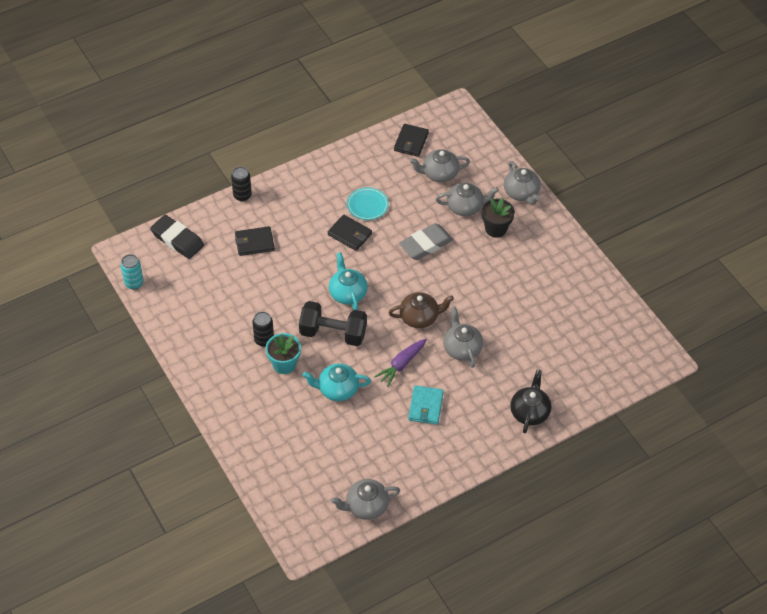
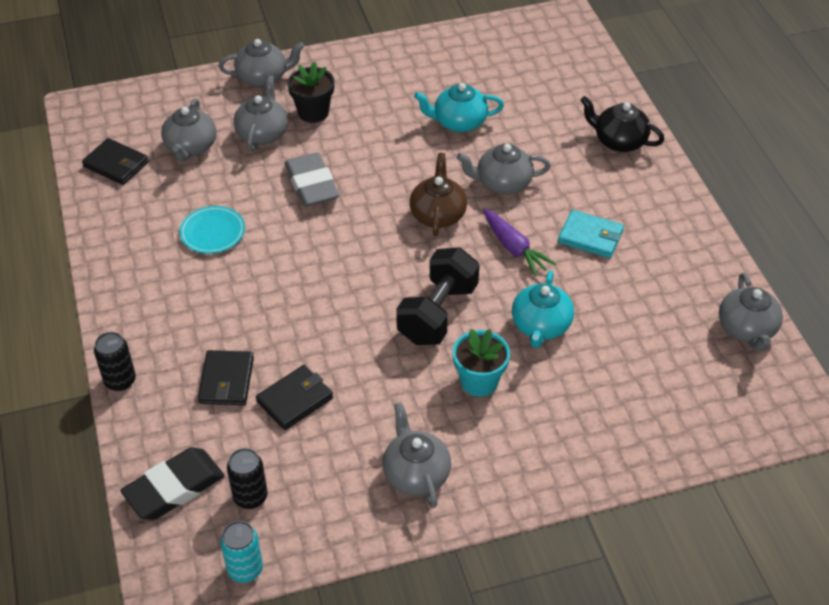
camera: 75 degrees left, 5 degrees down
black can [252,311,274,347] -> black can moved to [227,448,267,509]
black wallet [328,215,372,251] -> black wallet moved to [256,365,333,430]
turquoise teapot [329,252,368,310] -> turquoise teapot moved to [414,83,504,132]
none -> grey teapot [383,402,451,508]

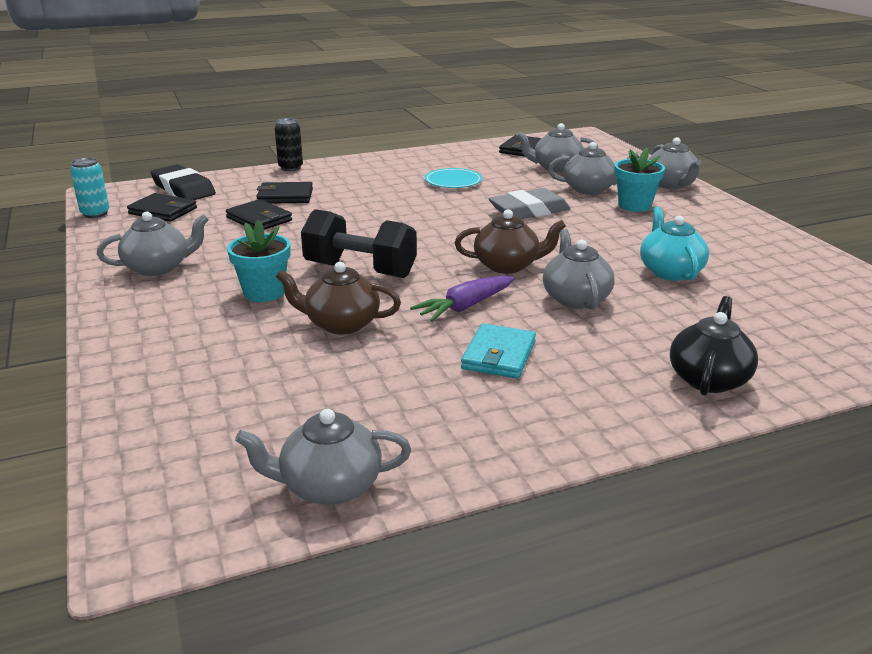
camera: 85 degrees right, 20 degrees down
black can [227,448,267,509] -> black wallet [127,193,197,222]
black flower pot [287,62,335,123] -> turquoise flower pot [614,148,665,212]
turquoise teapot [512,270,574,348] -> brown teapot [276,262,401,335]

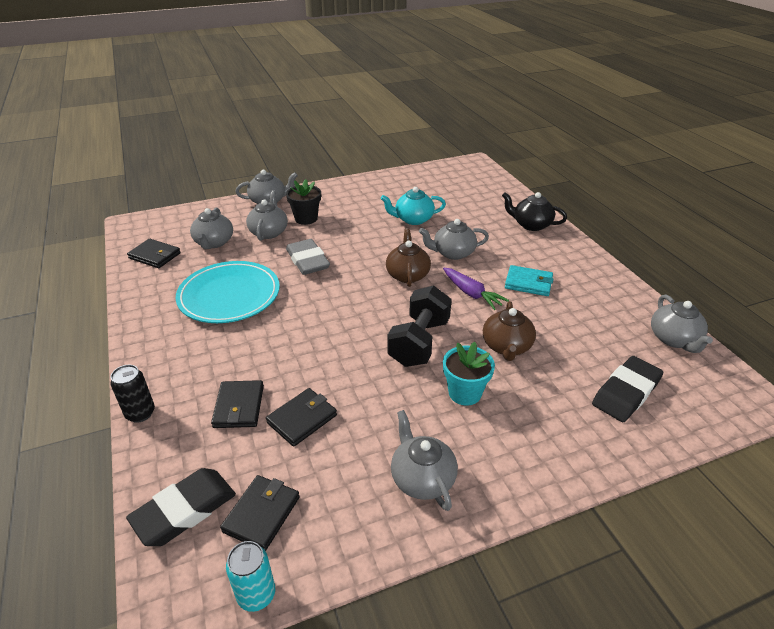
camera: 90 degrees left, 10 degrees up
turquoise plate [424,168,482,188] -> turquoise plate [176,261,280,323], size x1.92
turquoise flower pot [614,148,665,212] -> black flower pot [286,179,321,225]
none -> black eraser [592,356,664,422]

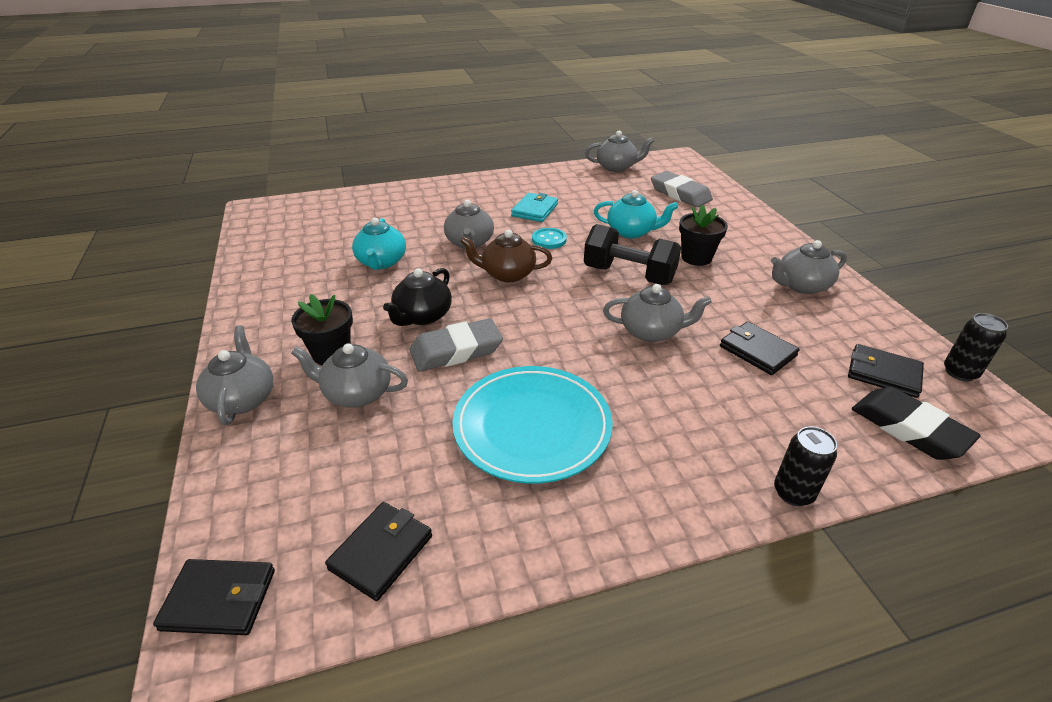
camera: 85 degrees left, 0 degrees up
grey teapot [190,208,233,249] -> grey teapot moved to [603,284,712,342]
black wallet [211,380,264,428] -> black wallet moved to [153,559,275,635]
turquoise can [226,541,275,612] -> black can [944,313,1008,381]
purple carrot [443,268,509,310] -> turquoise button [532,228,567,249]
turquoise flower pot [443,342,495,405] -> black flower pot [679,205,728,266]
brown teapot [483,301,536,361] -> turquoise teapot [594,190,678,238]
black teapot [502,192,567,231] -> black teapot moved to [383,268,452,326]
black eraser [592,356,664,422] -> grey eraser [651,171,713,207]

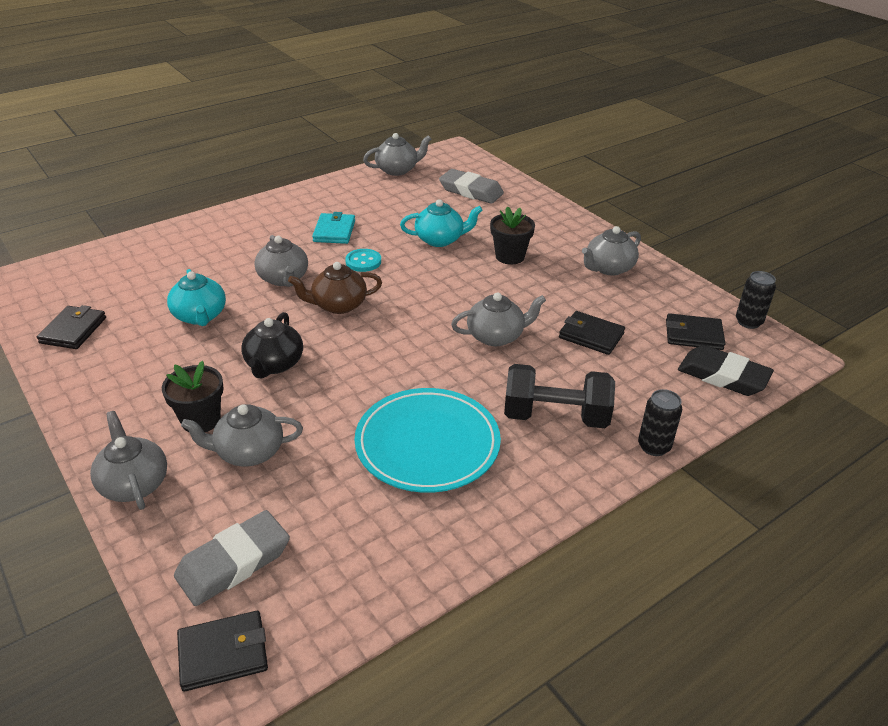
camera: 20 degrees left, 0 degrees up
black wallet [325,502,432,601] -> black wallet moved to [37,305,106,349]
grey eraser [409,318,503,371] -> grey eraser moved to [174,510,290,606]
black dumbbell [584,224,681,285] -> black dumbbell moved to [504,364,615,428]

